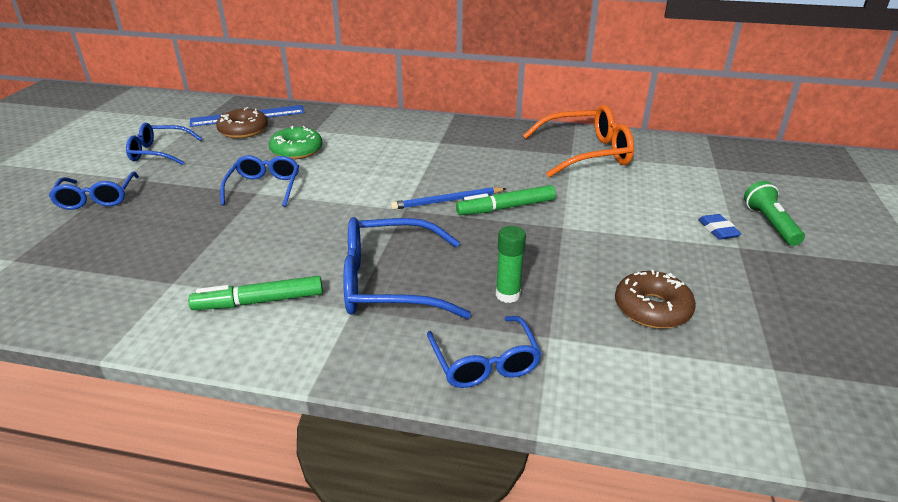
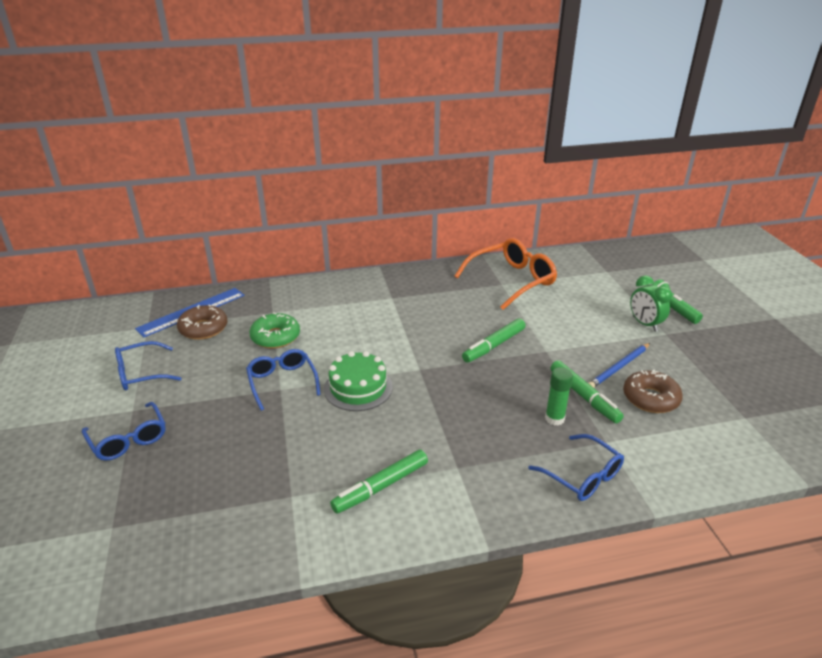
camera: 25 degrees left, 0 degrees up
blue glasses [343,217,471,319] -> none
blue pencil [391,187,506,210] -> blue pencil moved to [588,343,650,388]
blue eraser [698,214,741,240] -> green clock [630,275,672,332]
none -> green cake [324,351,393,411]
none -> green marker [551,360,624,423]

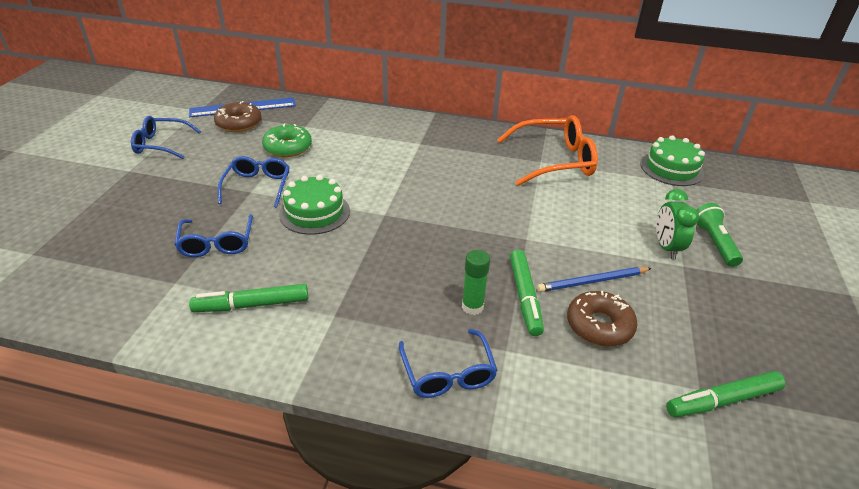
camera: 25 degrees right, 5 degrees up
blue glasses [82,402,165,461] -> blue glasses moved to [175,214,253,257]
green marker [462,318,526,363] -> green marker moved to [666,371,786,417]
none -> green cake [640,135,705,186]

